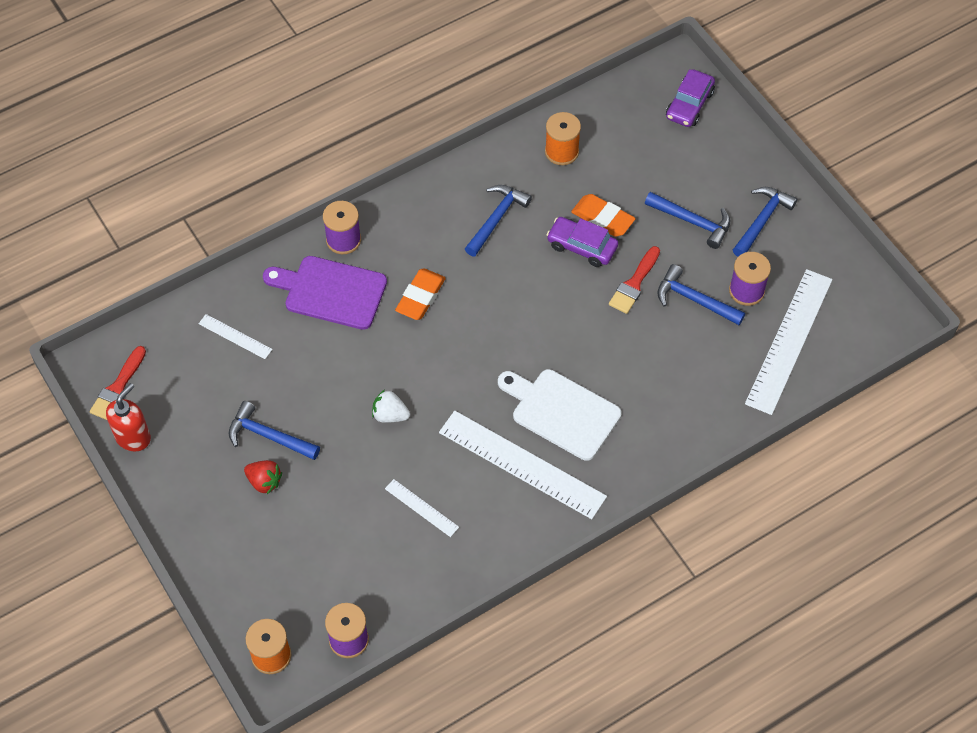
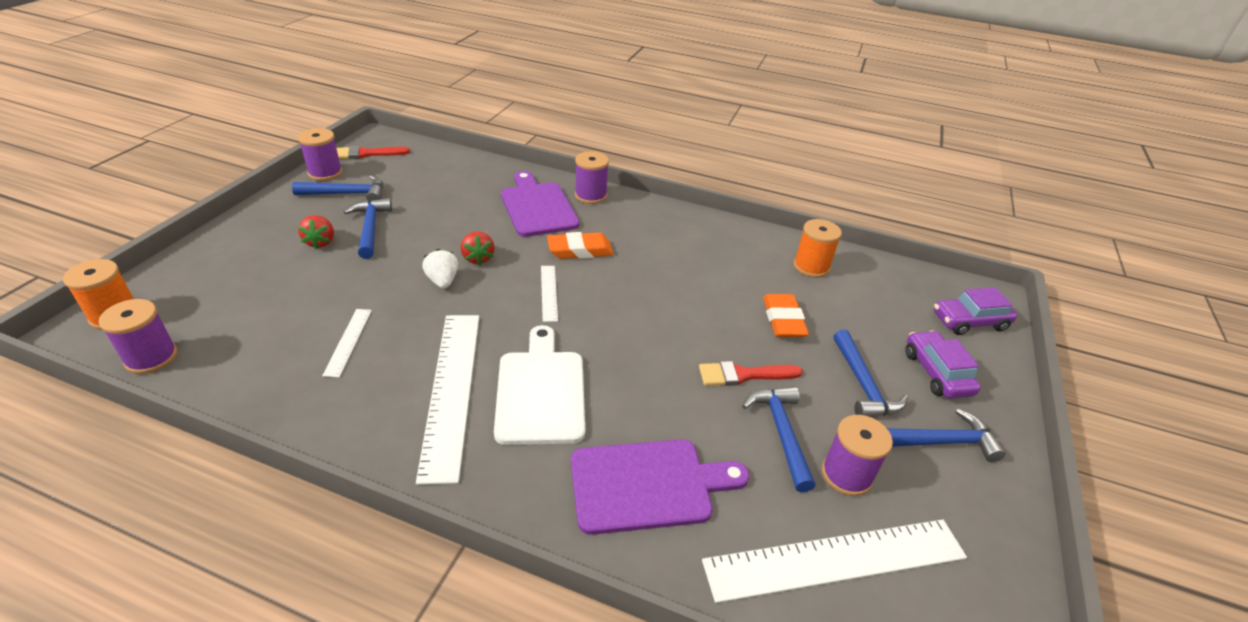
camera: 50 degrees right, 20 degrees down
red soap dispenser [106,383,151,451] -> purple spool [298,128,342,181]
white ruler [198,314,272,359] -> white ruler moved to [541,266,558,322]
blue hammer [465,185,532,256] -> blue hammer moved to [292,175,383,202]
purple car [547,217,618,267] -> purple car moved to [905,330,981,399]
none -> red strawberry [461,231,495,265]
none -> purple cutting board [571,439,749,535]

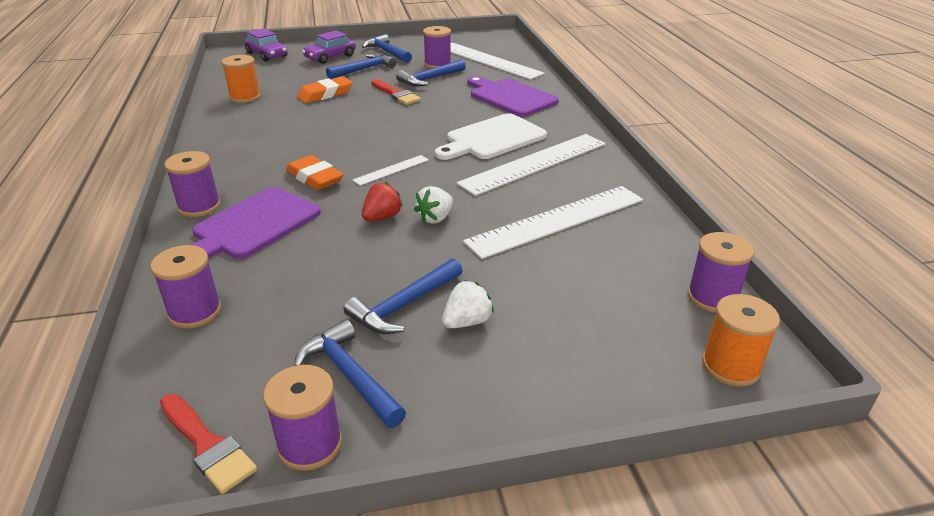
camera: 120 degrees left, 5 degrees down
red strawberry [298,215,334,249] -> white strawberry [442,280,494,328]
white ruler [322,309,372,377] -> white ruler [463,186,643,259], size x2.14
none -> purple spool [150,245,222,329]

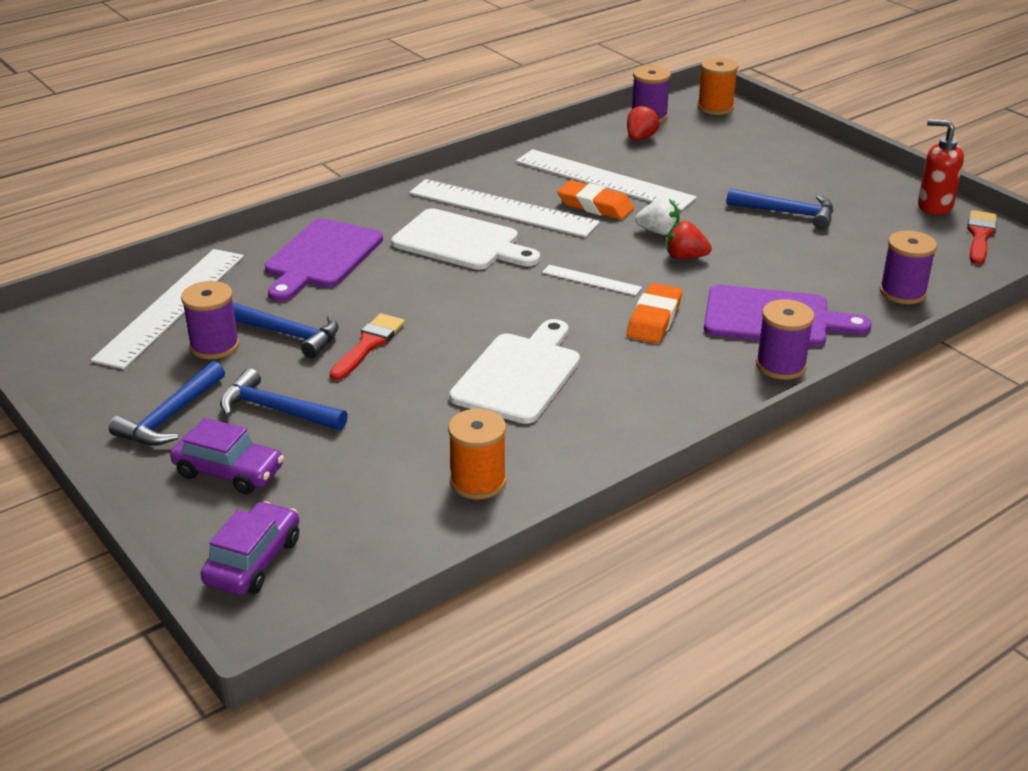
camera: 115 degrees left, 0 degrees up
purple spool [263,365,342,471] -> red soap dispenser [918,119,964,215]
blue hammer [294,319,406,428] -> none
orange eraser [297,76,353,103] -> orange eraser moved to [557,180,634,220]
white strawberry [442,280,494,328] -> none
none -> white cutting board [449,319,580,424]
none -> red strawberry [627,104,660,140]

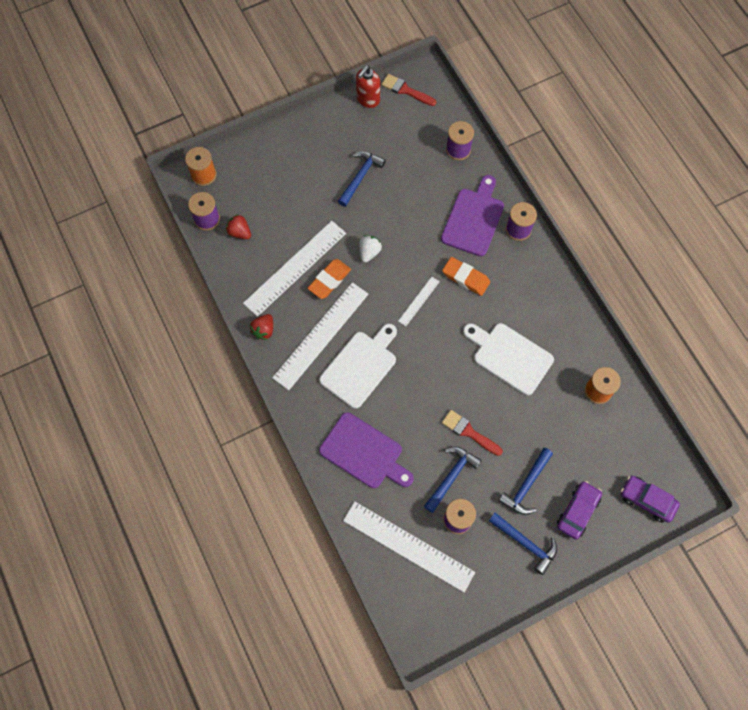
camera: 80 degrees left, 35 degrees up
red strawberry [666,221,712,259] -> red strawberry moved to [250,314,273,340]

